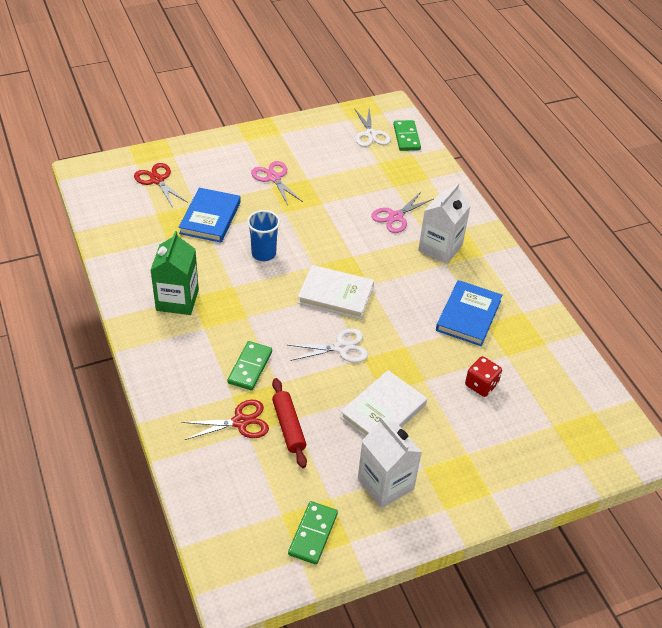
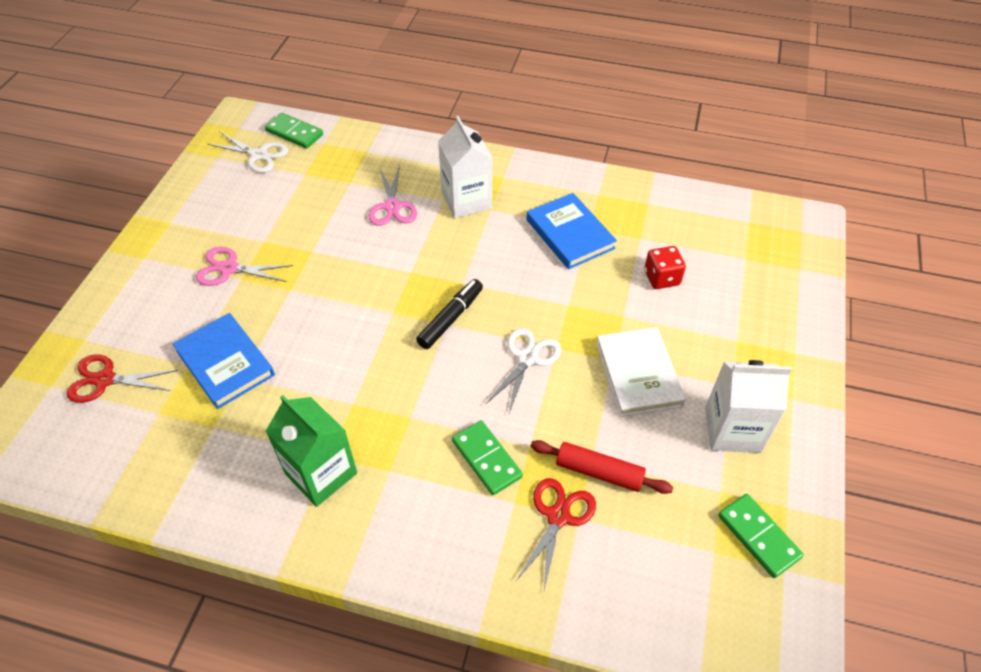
camera: 50 degrees left, 5 degrees up
blue cup [247,210,280,261] -> none
white book [298,265,374,319] -> black marker [416,279,483,349]

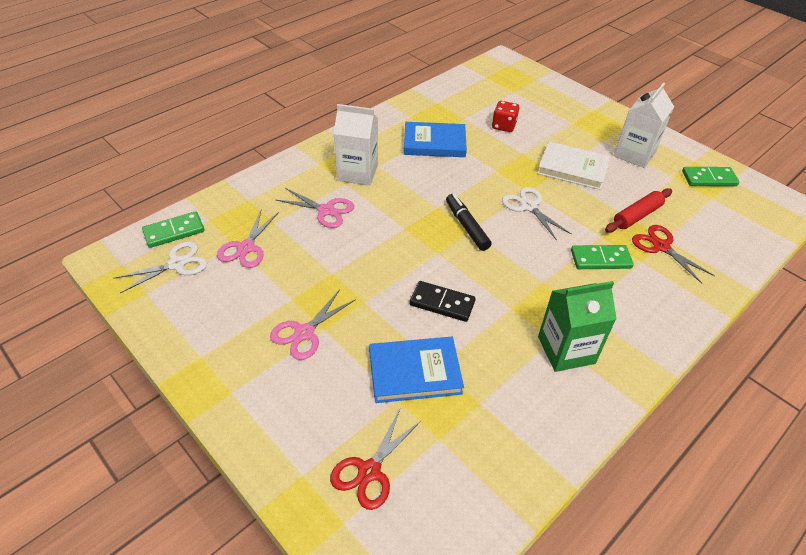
camera: 60 degrees left, 5 degrees down
none -> pink scissors [217,209,279,268]
none -> black domino [410,281,476,322]

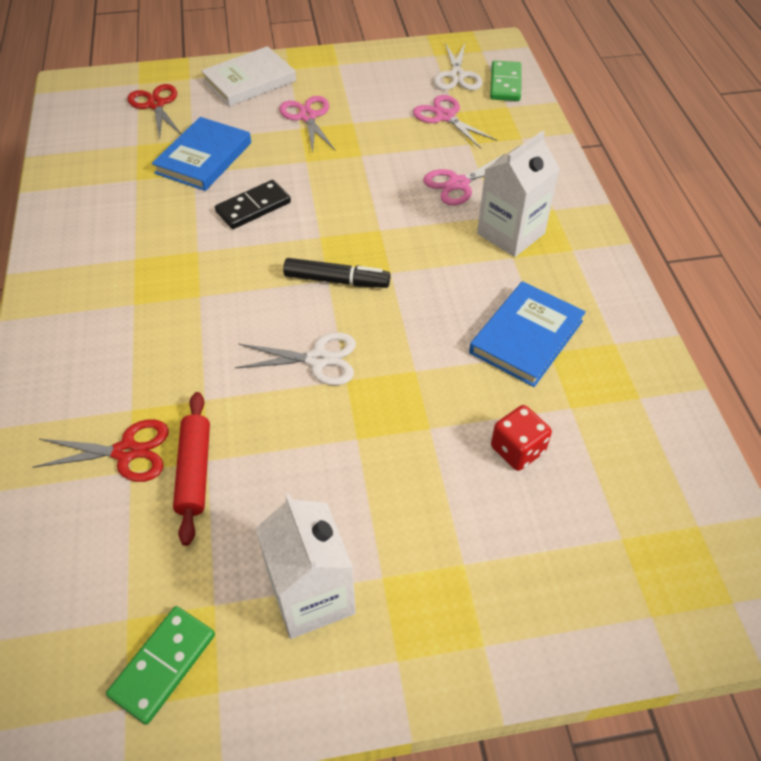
camera: 125 degrees right, 5 degrees up
white book [537,141,610,190] -> white book moved to [201,46,296,107]
green carton [538,281,617,372] -> none
green domino [571,245,634,269] -> none

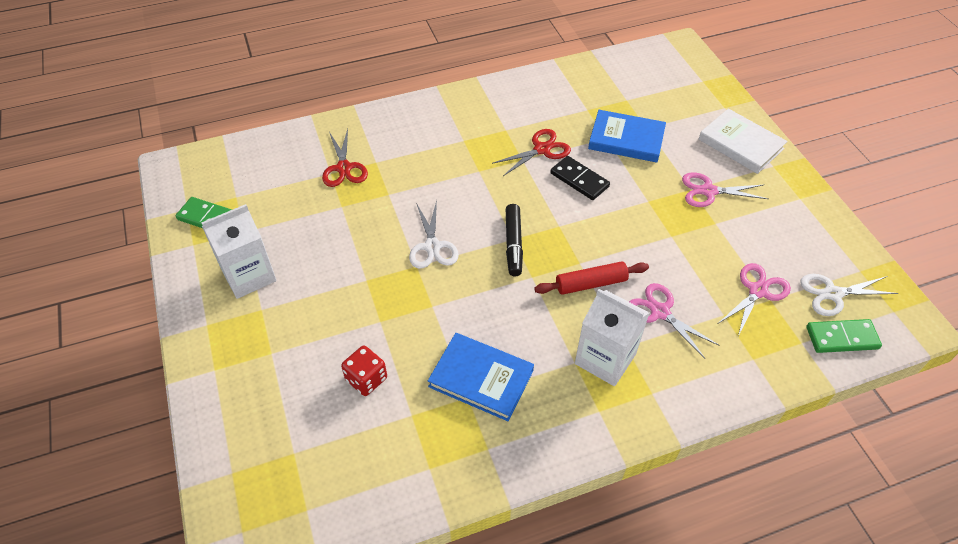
camera: 80 degrees right, 0 degrees up
red scissors [127,84,181,140] -> red scissors moved to [492,129,571,176]
red rolling pin [173,392,210,546] -> red rolling pin moved to [534,261,649,295]
pink scissors [279,96,335,153] -> pink scissors turned 150 degrees counterclockwise [682,172,768,207]

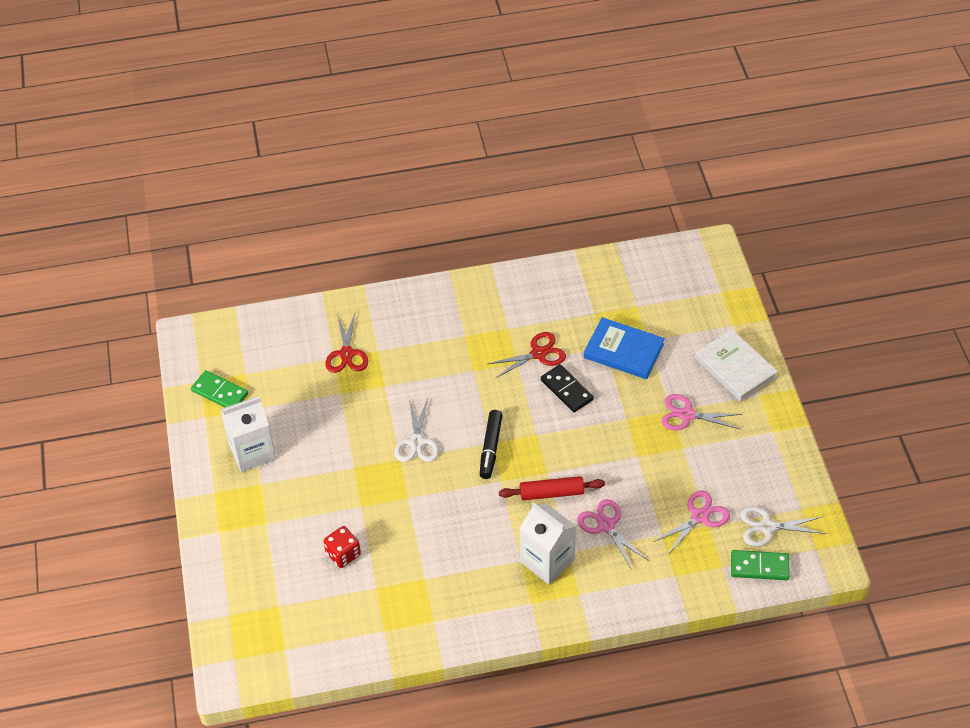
camera: 10 degrees right, 0 degrees up
blue book [428,333,534,421] -> none

